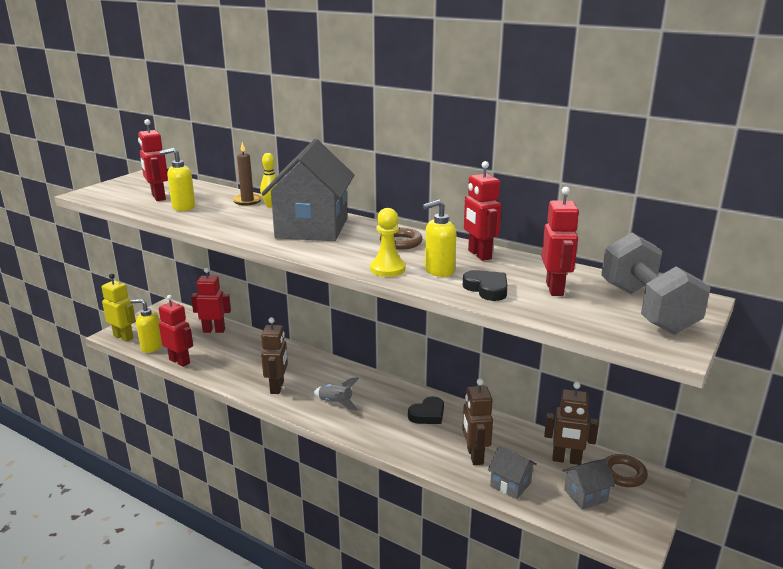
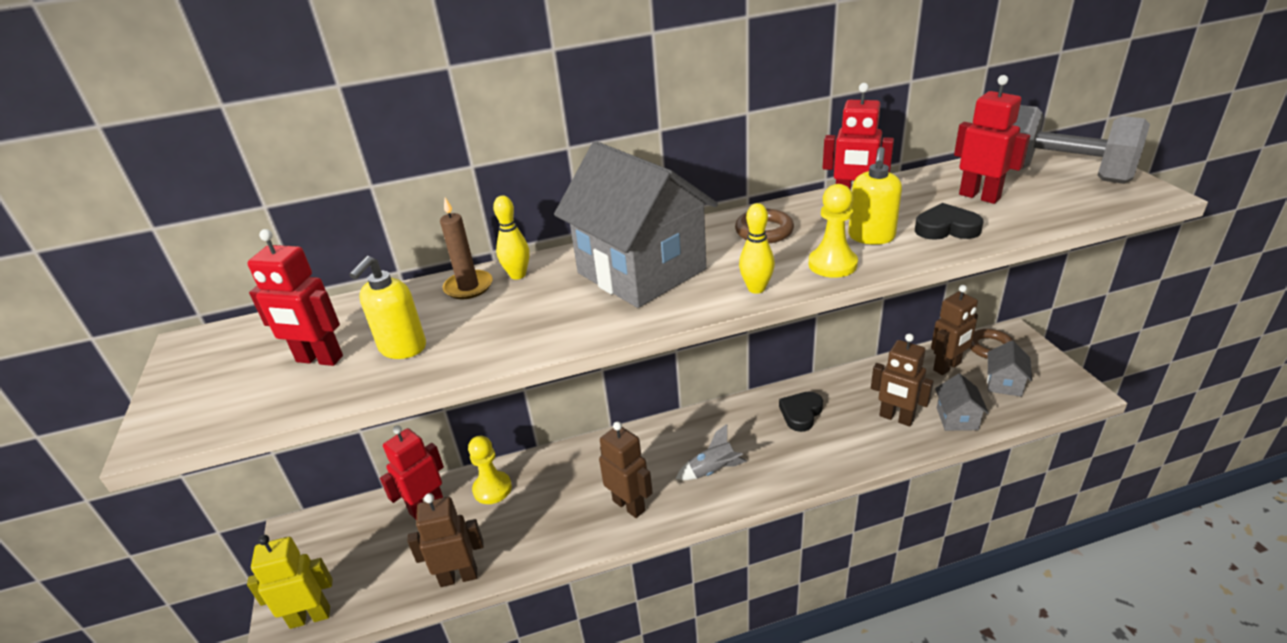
camera: 45 degrees left, 10 degrees up
yellow soap dispenser [130,299,162,353] -> none
red robot [159,295,193,367] -> brown robot [408,493,484,587]
black heart [408,396,444,424] -> black heart turned 150 degrees counterclockwise [779,391,823,432]
grey house [488,446,537,499] -> grey house turned 75 degrees counterclockwise [935,374,989,431]
none -> yellow pawn [468,436,512,504]
none -> yellow bowling pin [739,203,775,294]

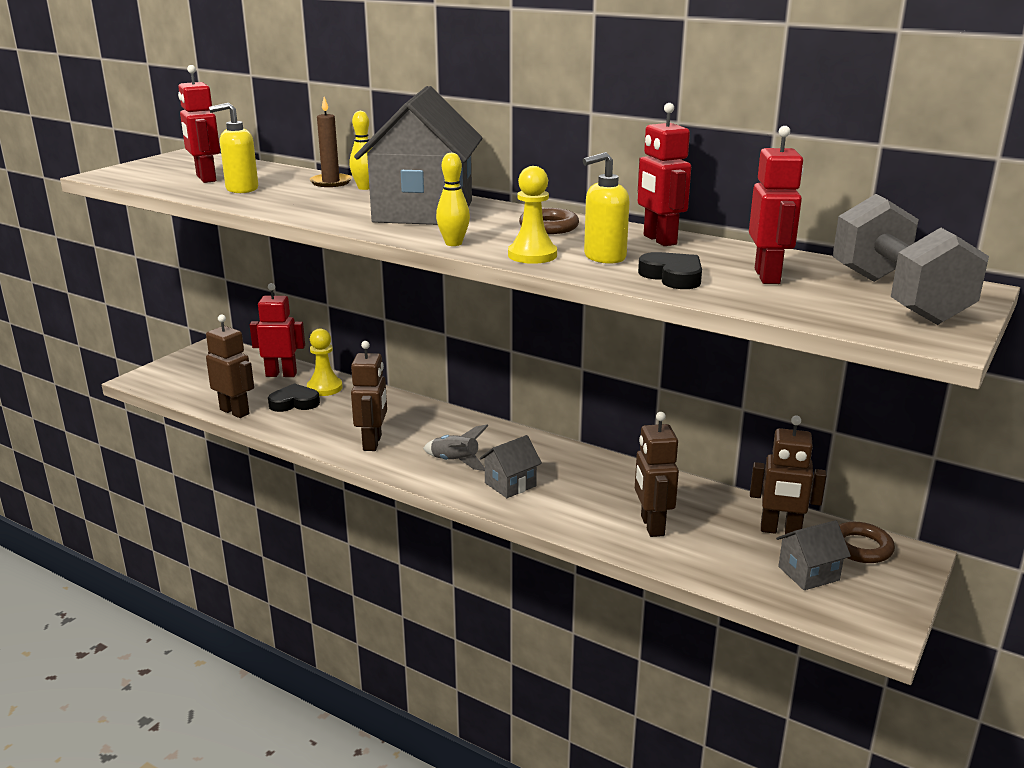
camera: 45 degrees right, 10 degrees down
yellow robot [247,535,333,629] -> none
black heart [779,391,823,432] -> black heart moved to [268,383,320,412]
grey house [935,374,989,431] -> grey house moved to [480,435,542,498]

